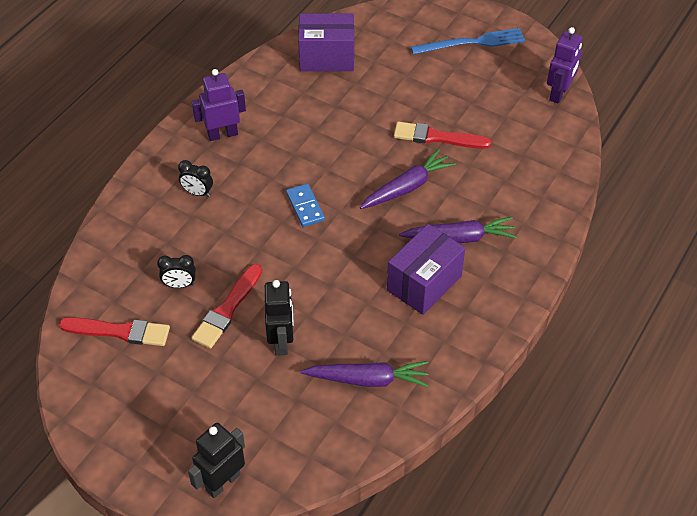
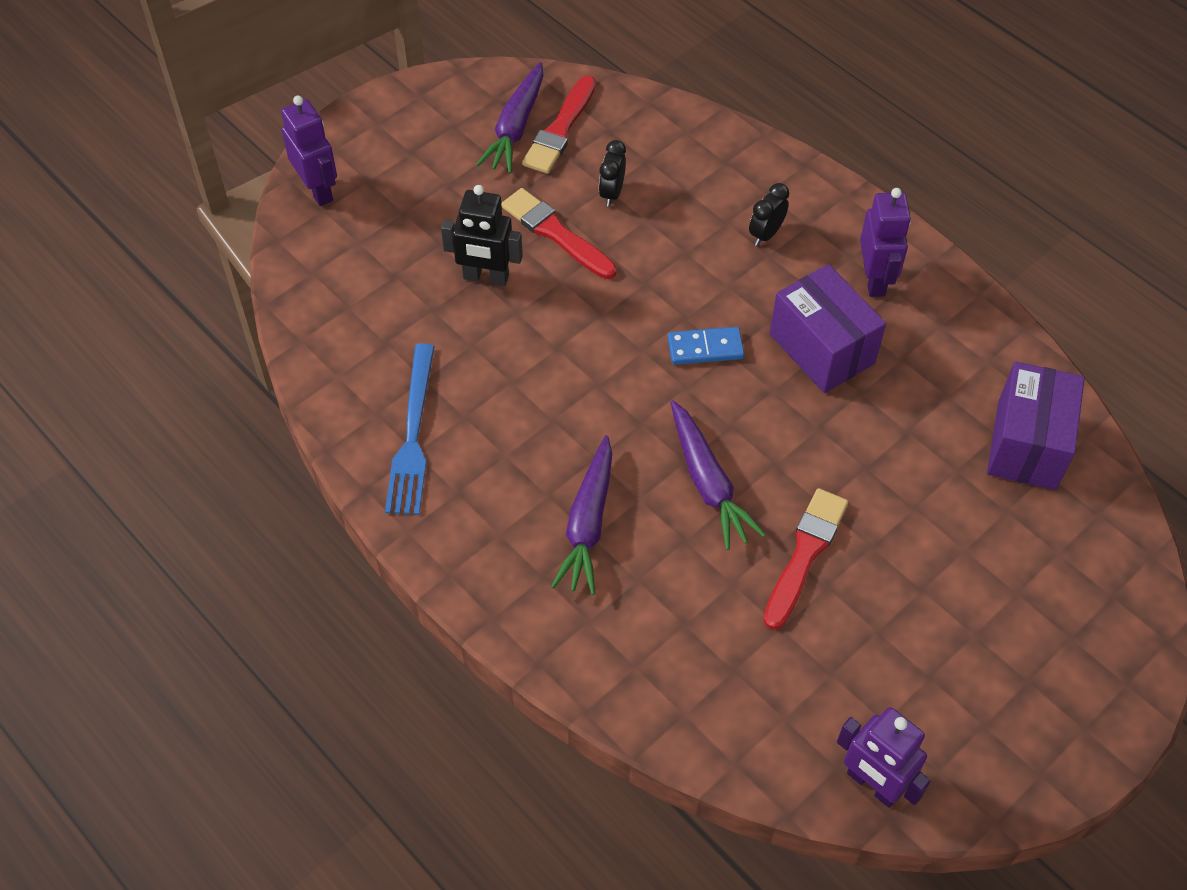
camera: 105 degrees right, 5 degrees up
black robot [188,423,245,498] -> purple robot [281,96,337,206]
purple carrot [301,361,429,387] -> purple carrot moved to [476,62,543,174]
purple box [387,224,465,315] -> purple box moved to [770,264,886,393]
blue fork [411,28,525,55] -> blue fork moved to [385,343,435,515]

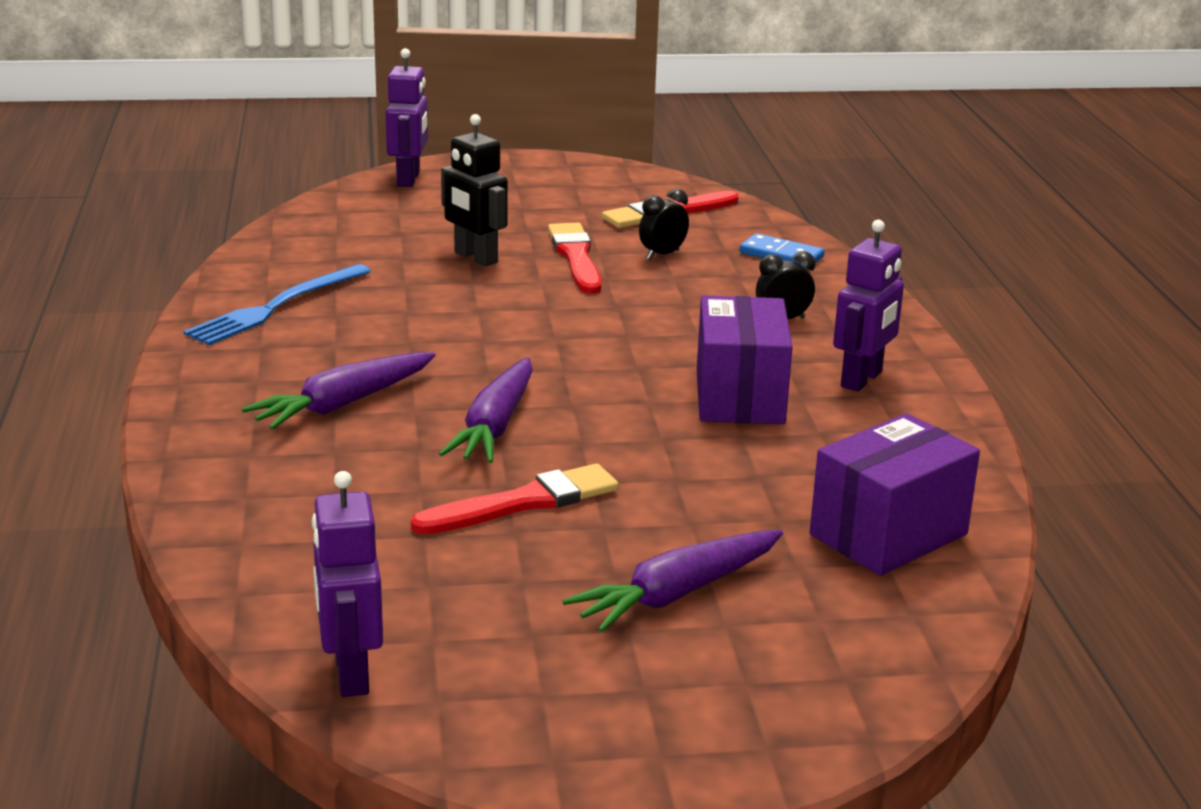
camera: 35 degrees right, 30 degrees down
purple carrot [476,62,543,174] -> purple carrot moved to [562,530,783,632]
blue domino [668,327,744,365] -> blue domino moved to [739,233,824,269]

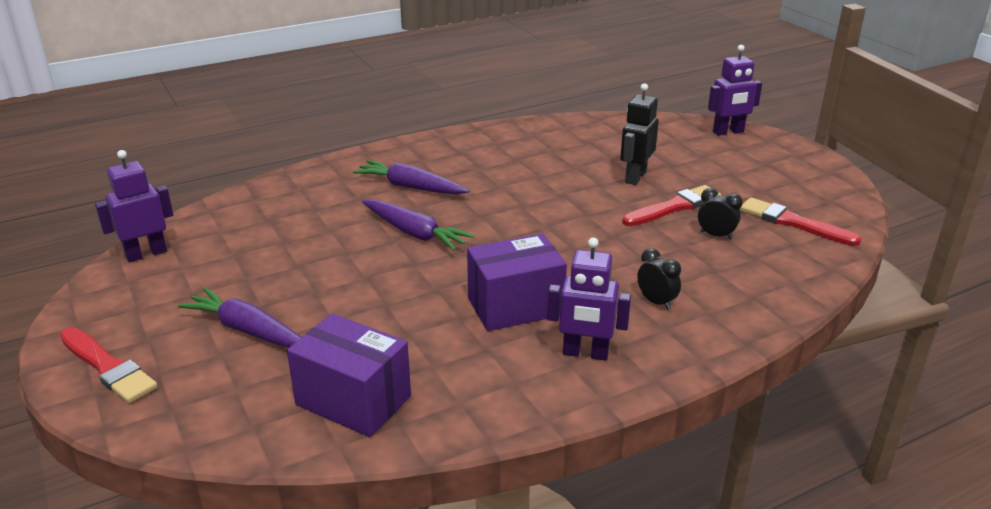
camera: 70 degrees right, 5 degrees up
blue fork [183,264,371,345] -> none
red brush [410,463,619,535] -> red brush moved to [60,327,158,403]
purple carrot [439,357,533,463] -> purple carrot turned 135 degrees counterclockwise [362,200,474,250]
blue domino [739,233,824,269] -> none

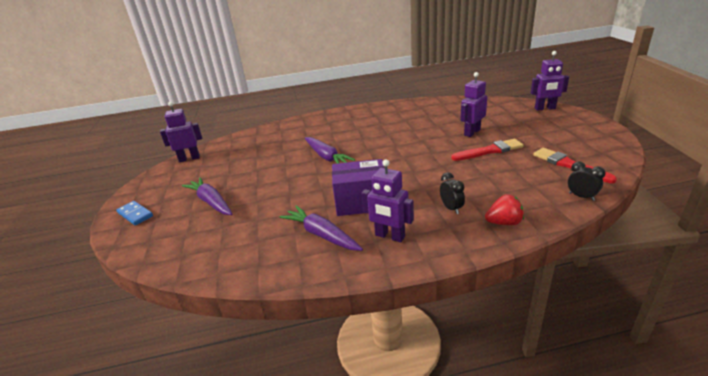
camera: 20 degrees right, 0 degrees up
red brush [60,327,158,403] -> blue domino [116,201,153,225]
purple box [287,313,411,437] -> none
purple carrot [353,160,470,194] -> purple carrot moved to [279,205,363,251]
black robot [620,83,659,185] -> purple robot [460,72,487,137]
black clock [698,188,743,240] -> black clock moved to [568,161,606,201]
none -> red strawberry [485,194,524,225]

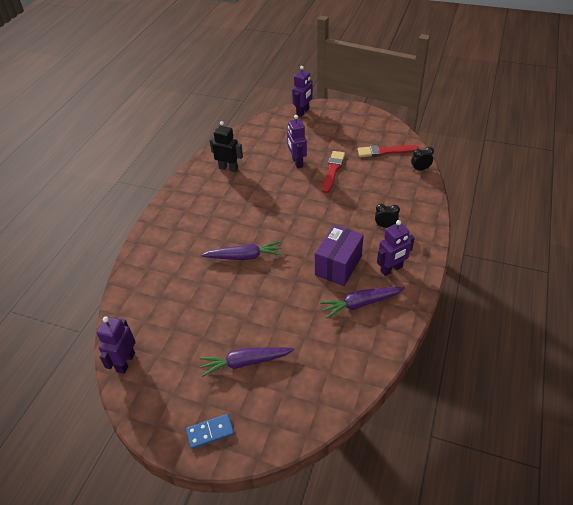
camera: 60 degrees left, 15 degrees up
red strawberry [485,194,524,225] -> none
none -> black robot [209,121,243,172]

